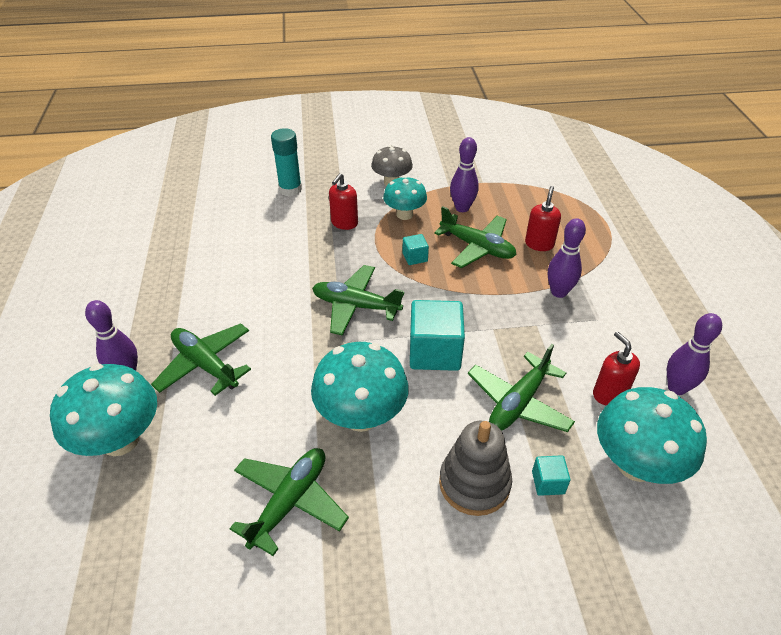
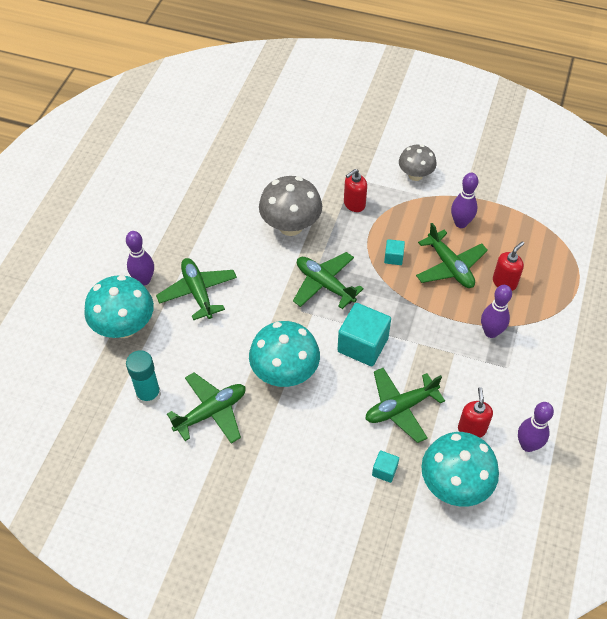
camera: 25 degrees right, 10 degrees up
turquoise glue stick [271,128,302,196] -> turquoise glue stick moved to [126,350,161,405]
turquoise mushroom [383,176,427,220] -> none
grey stacking toy [439,421,512,516] -> none
none -> grey mushroom [259,176,322,236]

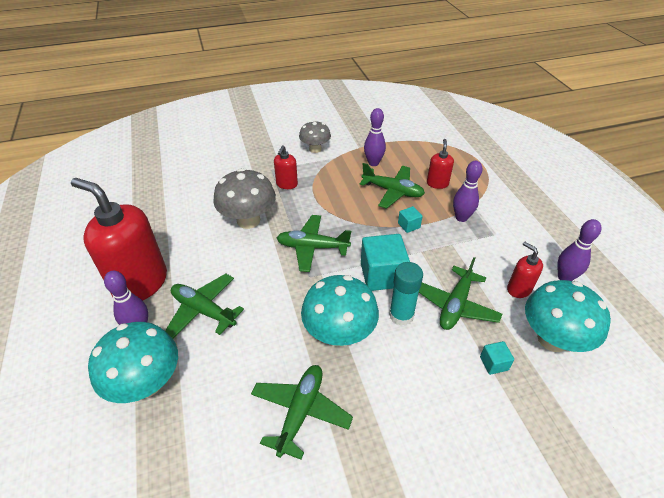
camera: 35 degrees left, 10 degrees down
turquoise glue stick [126,350,161,405] -> turquoise glue stick moved to [389,262,423,326]
turquoise cube [384,239,405,265] -> turquoise cube moved to [398,206,423,233]
none -> red soap dispenser [71,178,167,301]

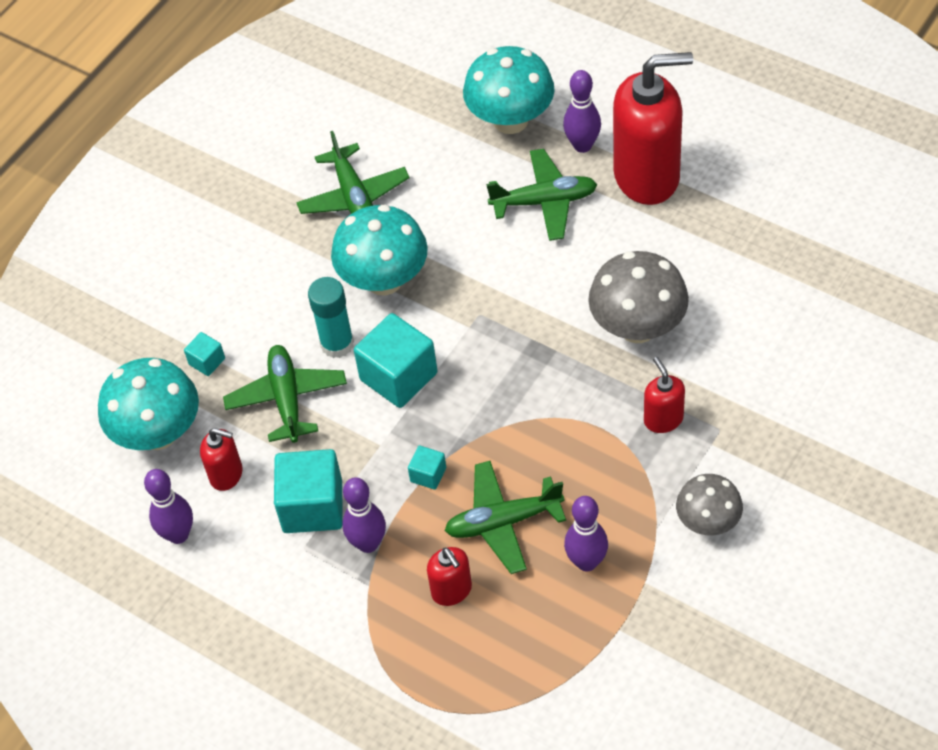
camera: 145 degrees right, 10 degrees up
green plane [277,215,351,272] -> none
none -> turquoise cube [274,449,343,533]

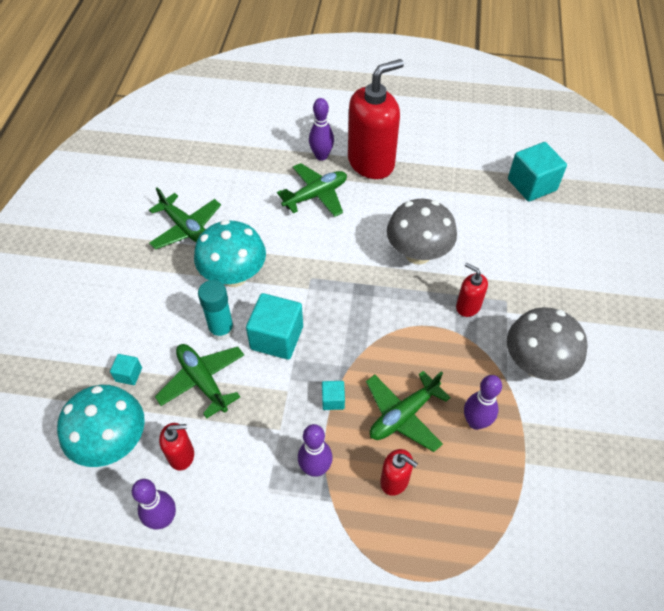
camera: 30 degrees left, 0 degrees up
turquoise cube [274,449,343,533] -> turquoise cube moved to [508,142,567,202]
turquoise mushroom [463,46,555,134] -> none
grey mushroom [676,474,743,536] -> grey mushroom [507,307,588,381], size x1.60

